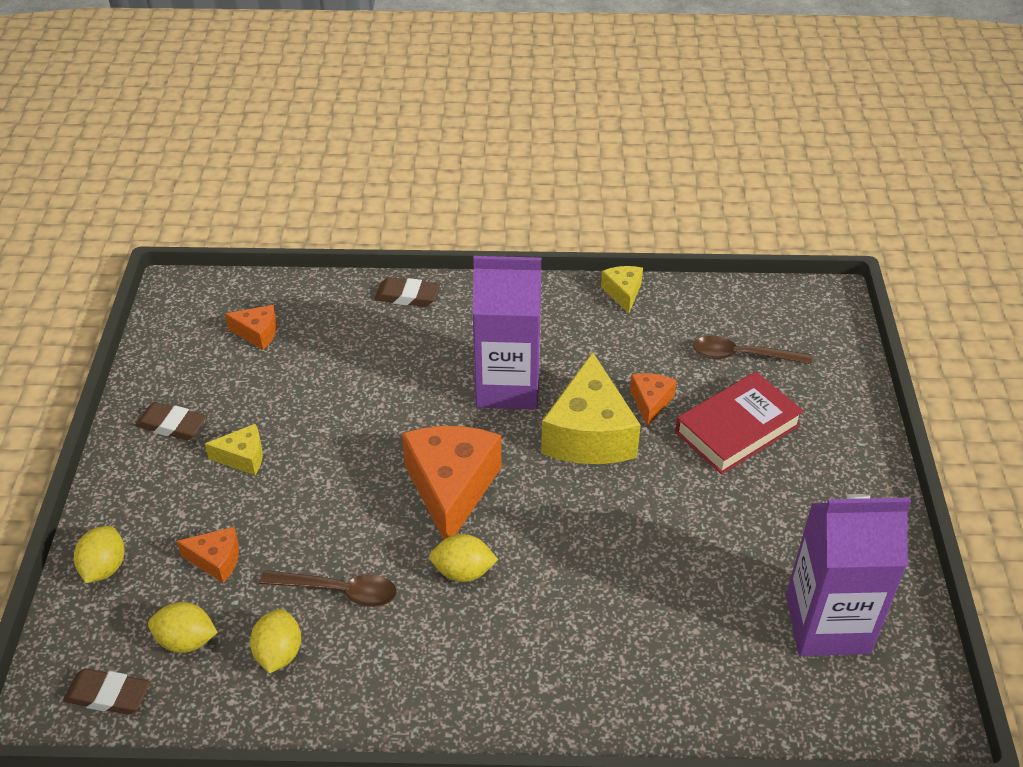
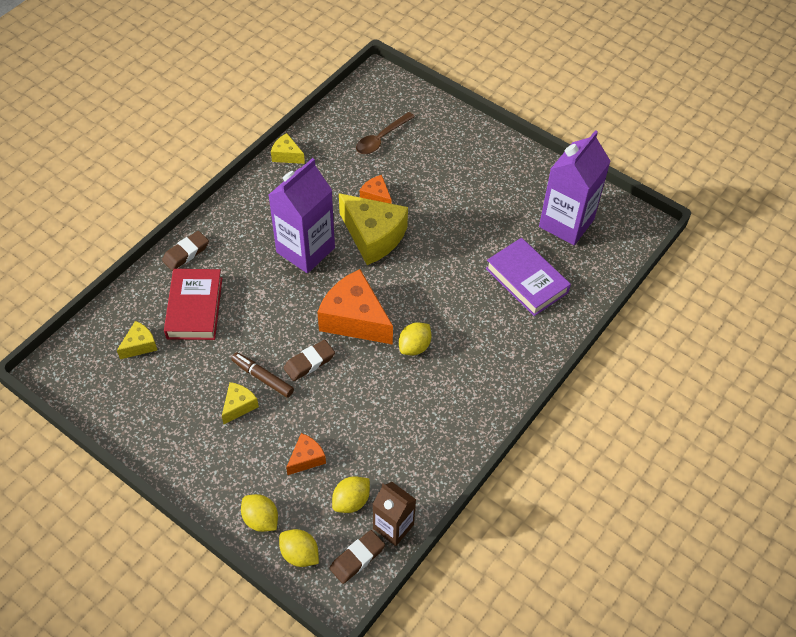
camera: 55 degrees left, 10 degrees up
brown eraser [135,402,207,440] -> brown eraser moved to [284,340,335,381]
orange cheese [225,305,277,350] -> yellow cheese [117,321,158,359]
yellow lemon [250,609,301,673] -> yellow lemon moved to [279,529,319,567]
brown spoon [260,570,397,607] -> none
red book [675,372,804,474] -> red book moved to [164,269,222,340]
none -> brown marker [231,352,294,398]
none -> brown carton [373,482,416,546]
none -> purple book [486,238,571,316]

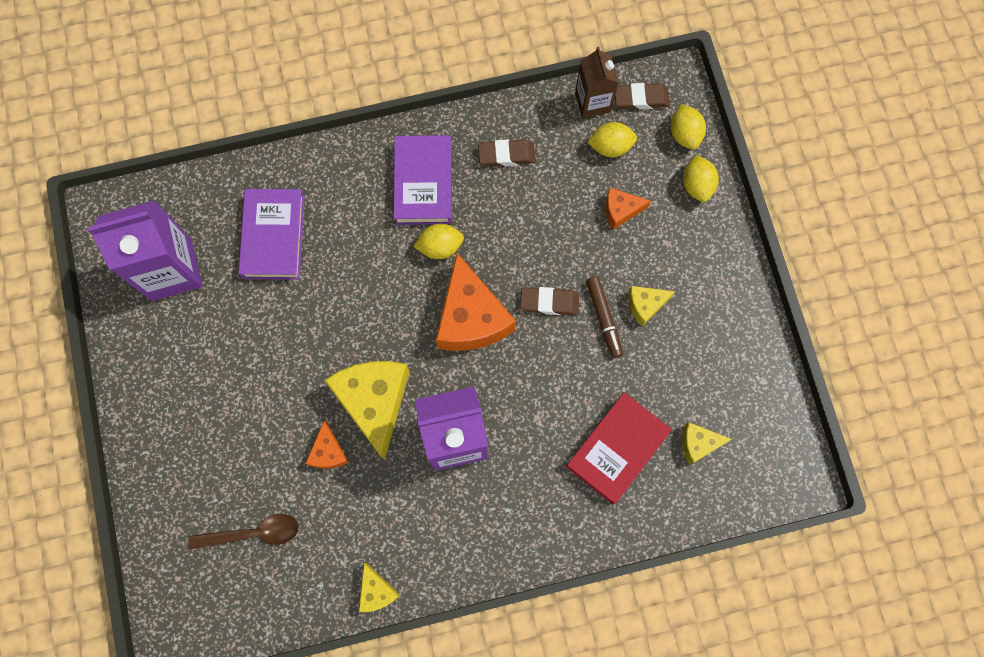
camera: 140 degrees left, 20 degrees up
brown eraser [162,231,209,271] -> brown eraser moved to [478,139,536,167]
none -> purple book [394,135,452,225]

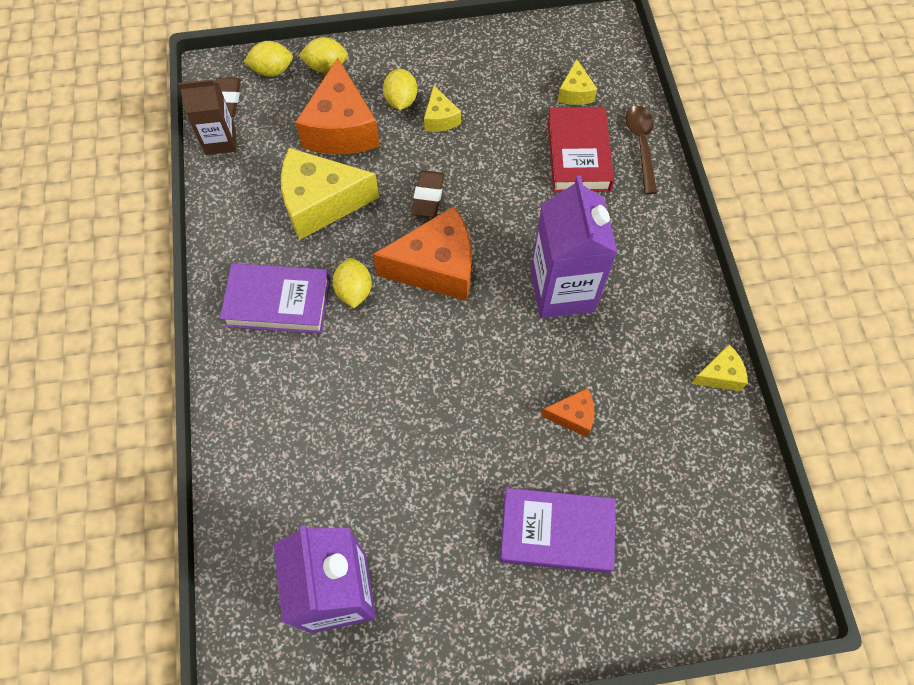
camera: 85 degrees left, 10 degrees down
brown spoon [189,514,299,549] -> brown spoon moved to [626,106,657,194]
purple book [238,189,305,280] -> purple book moved to [500,488,616,573]
yellow cheese [324,361,410,460] -> yellow cheese moved to [281,148,379,240]
brown eraser [478,139,536,167] -> none
red book [566,392,672,504] -> red book turned 45 degrees clockwise [547,107,614,192]
brown marker [586,276,623,358] -> none
yellow lemon [587,122,637,157] -> yellow lemon moved to [383,69,417,110]
orange cheese [605,188,651,230] -> orange cheese [295,58,380,154], size x2.04

